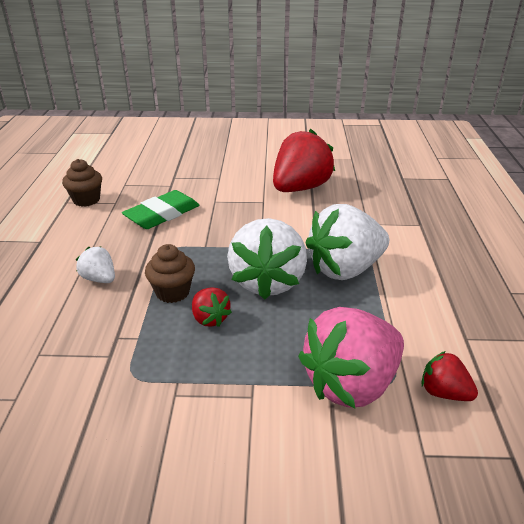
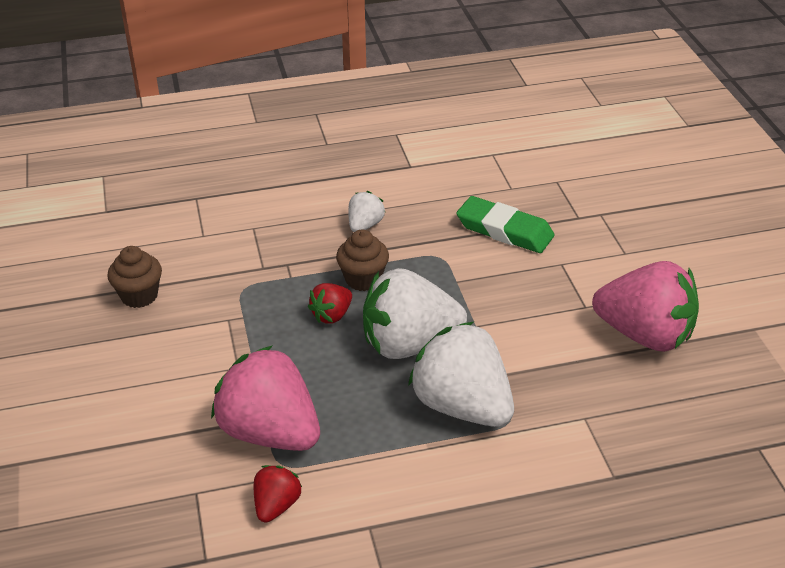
camera: 75 degrees right, 5 degrees up
brown cupcake [62,159,102,207] -> brown cupcake moved to [107,246,162,308]
red strawberry [273,129,335,192] -> pink strawberry [592,261,699,352]

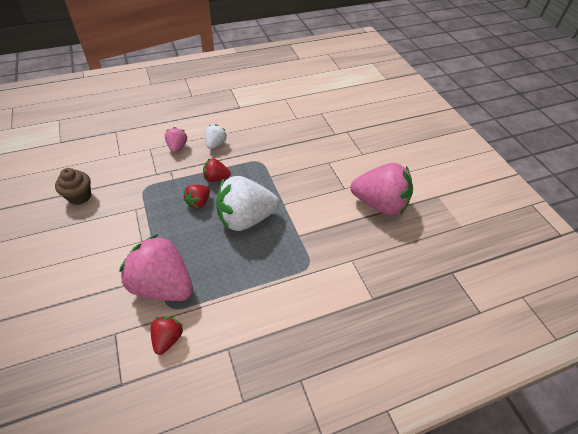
camera: 10 degrees left, 10 degrees up
brown cupcake [336,230,389,291] -> red strawberry [203,158,231,182]
white strawberry [408,322,514,427] -> none
green eraser [456,196,555,253] -> none
none -> pink strawberry [165,127,187,153]

